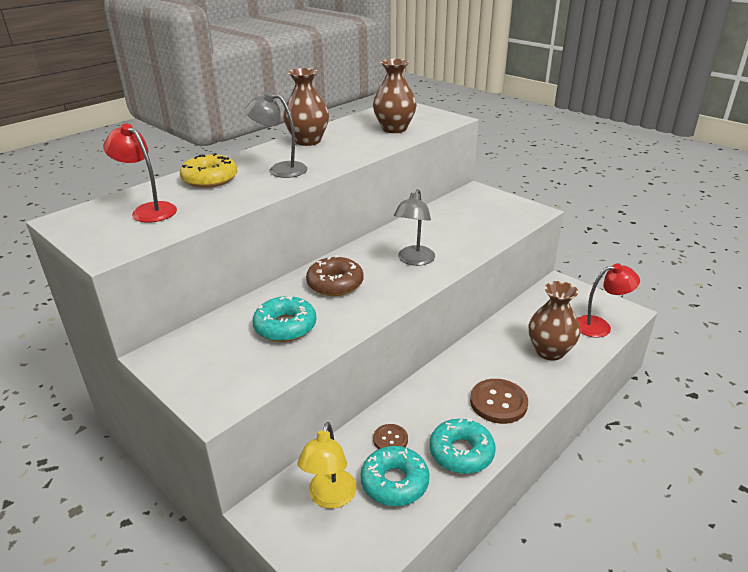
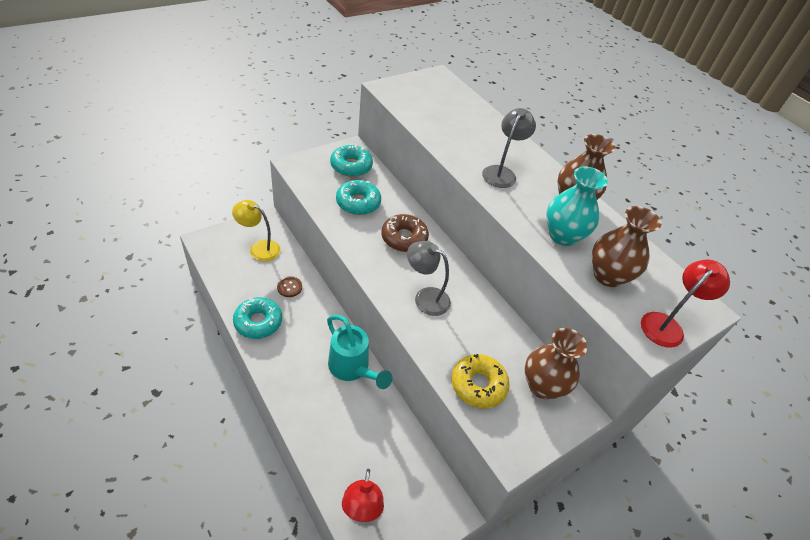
camera: 95 degrees right, 15 degrees up
red lamp [103,124,177,223] -> red lamp moved to [641,260,730,348]
yellow donut [180,153,237,188] -> yellow donut moved to [451,354,510,408]
turquoise donut [361,446,429,506] -> turquoise donut moved to [330,145,373,177]
brown button [470,379,528,424] -> none
brown vase [529,281,580,361] -> brown vase moved to [525,328,587,399]
none -> turquoise watering can [327,315,392,389]
none -> turquoise vase [546,166,608,246]

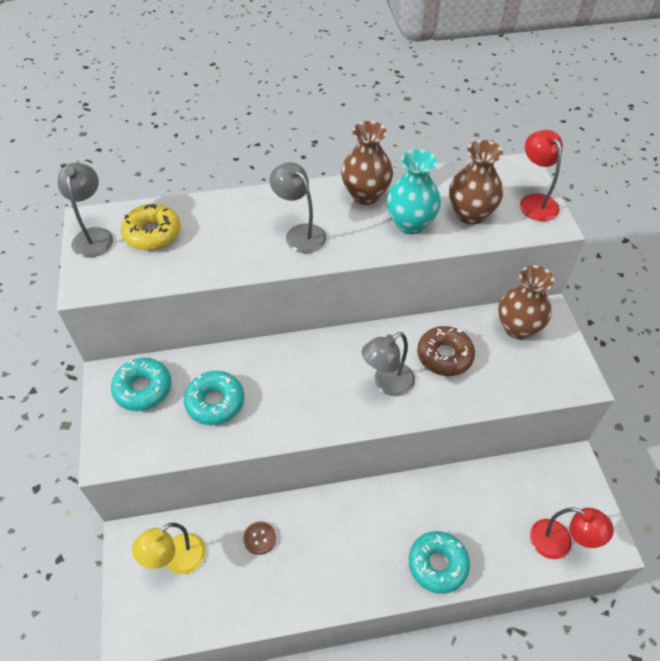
camera: 60 degrees left, 5 degrees up
turquoise donut [233,297,282,339] -> turquoise donut moved to [409,531,470,594]
turquoise watering can [327,315,392,389] -> none
brown donut [381,214,429,252] -> brown donut moved to [417,326,475,376]
yellow donut [451,354,510,408] -> yellow donut moved to [121,204,181,250]
none -> grey lamp [58,163,113,257]

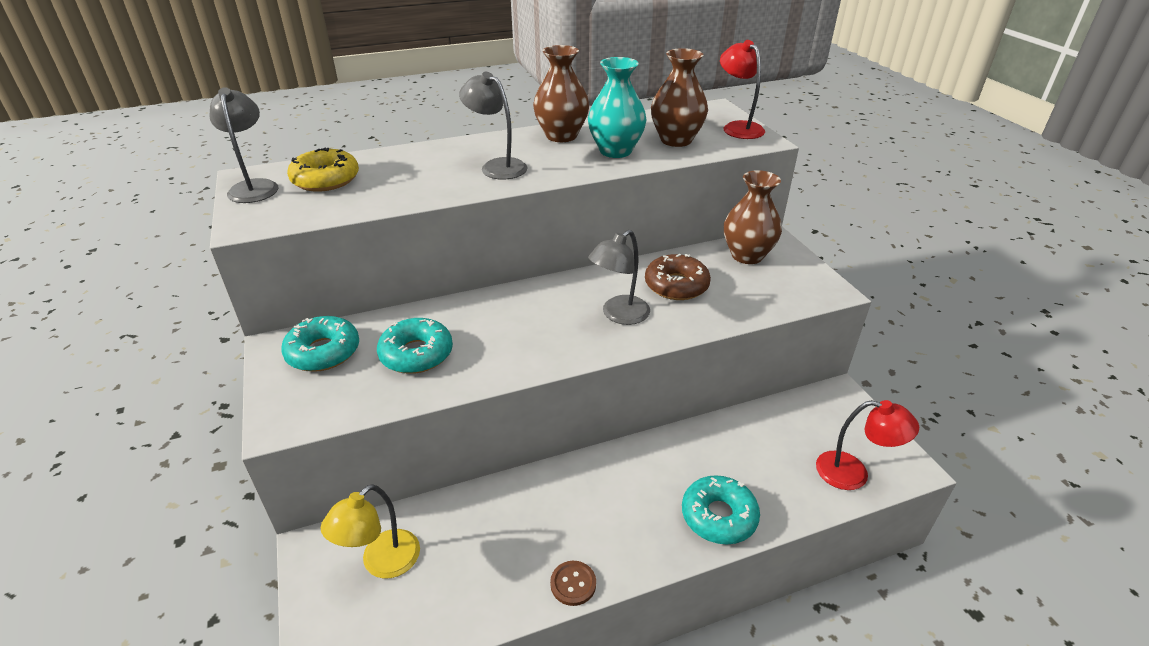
camera: 10 degrees left, 15 degrees down
brown button [243,521,276,555] -> brown button moved to [550,561,596,606]

